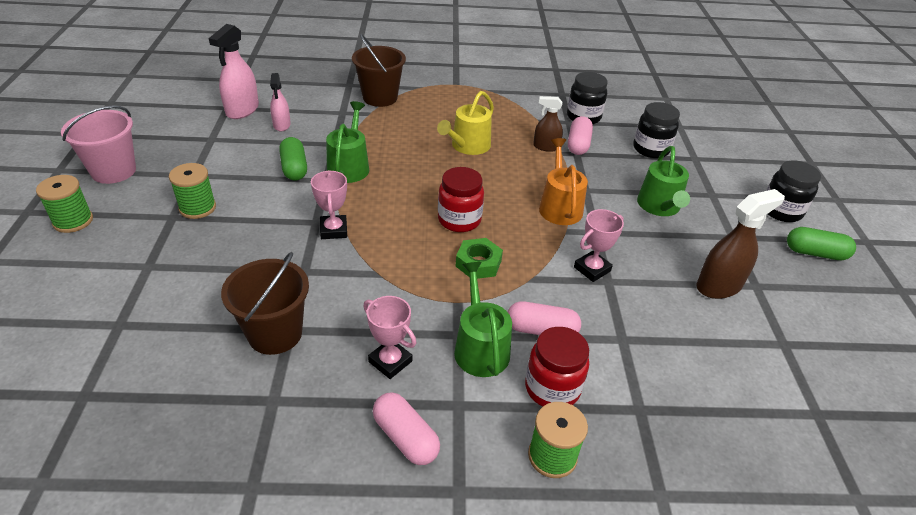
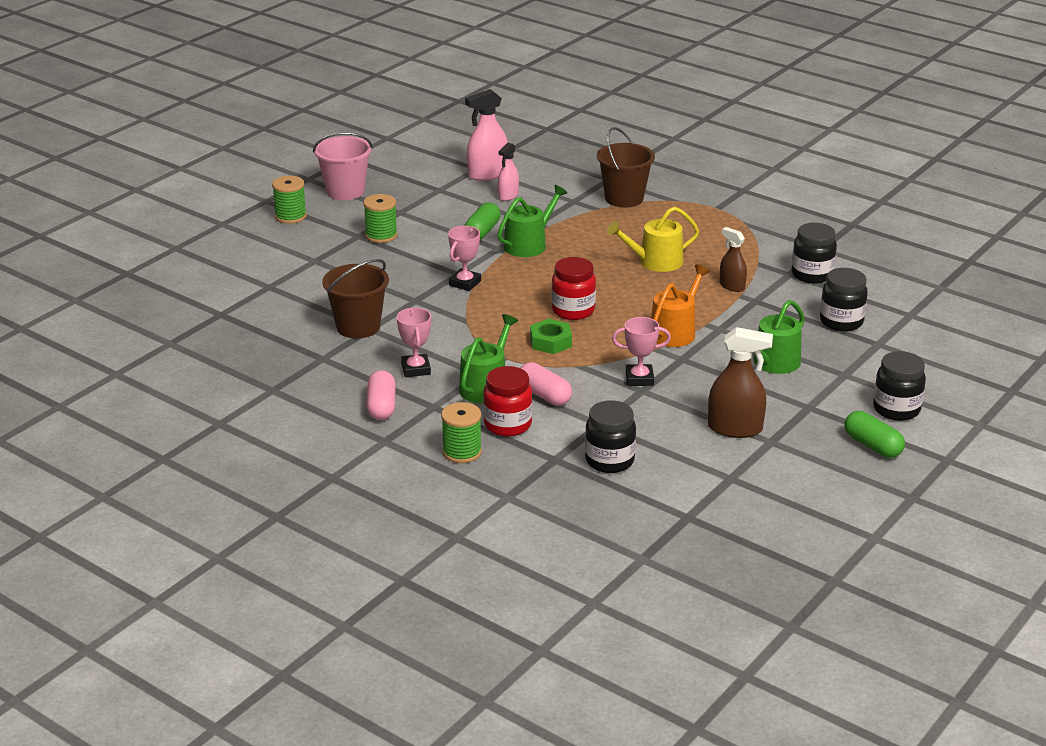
camera: 40 degrees right, 10 degrees down
pink capsule [568,116,593,155] -> none
none -> black jar [585,400,636,473]

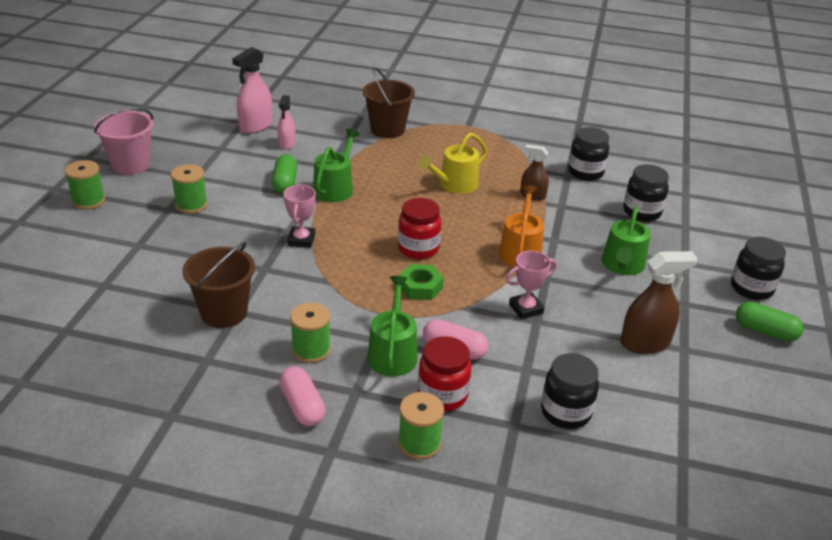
camera: 25 degrees left, 5 degrees up
pink trophy [397,308,431,377] -> green spool [290,302,331,363]

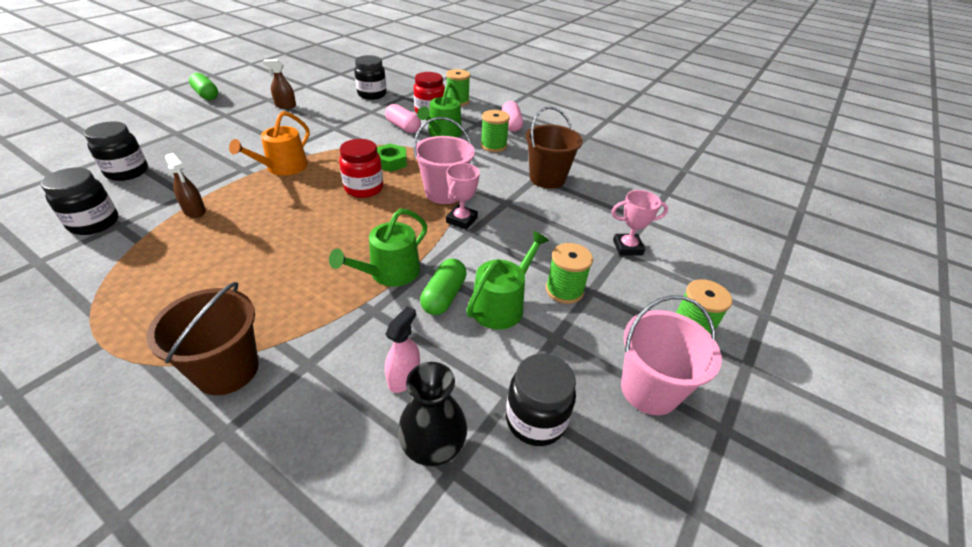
camera: 160 degrees left, 5 degrees up
pink spray bottle [232,47,272,134] -> black vase [398,362,467,466]
yellow watering can [419,133,487,194] -> none
pink trophy [506,251,557,319] -> pink trophy moved to [611,190,668,255]
green watering can [602,206,651,275] -> green watering can moved to [466,231,549,330]
brown spray bottle [620,251,698,354] -> brown spray bottle [262,59,296,109], size x0.62
black jar [731,237,786,300] -> black jar moved to [506,354,576,446]
none -> pink bucket [413,117,475,204]

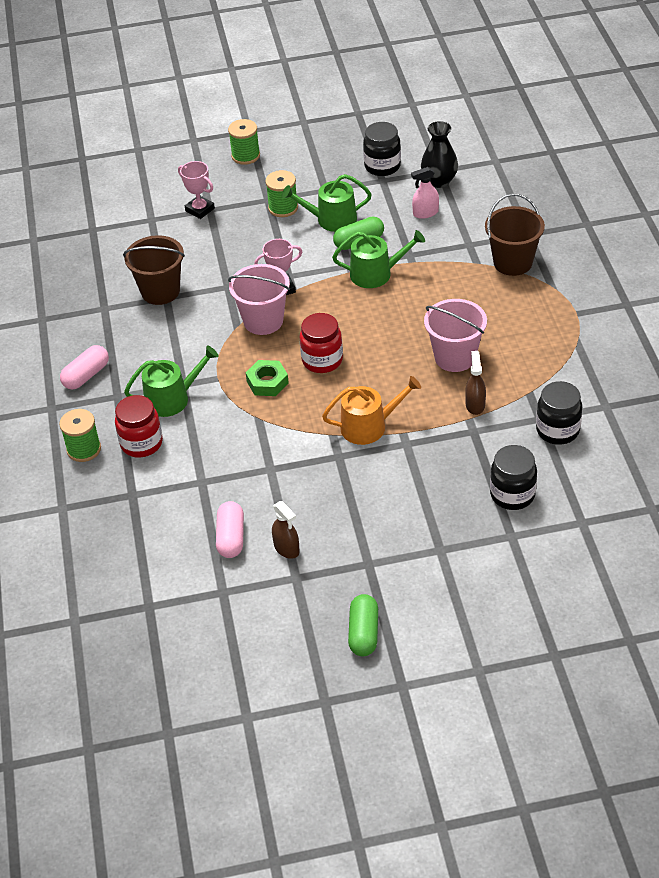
camera: 130 degrees left, 5 degrees up
black jar [354,55,387,100] -> none
pink capsule [385,104,421,133] -> pink capsule moved to [216,501,244,558]
green spool [481,110,510,152] -> none
pink bucket [621,295,722,415] -> pink bucket moved to [424,299,487,372]

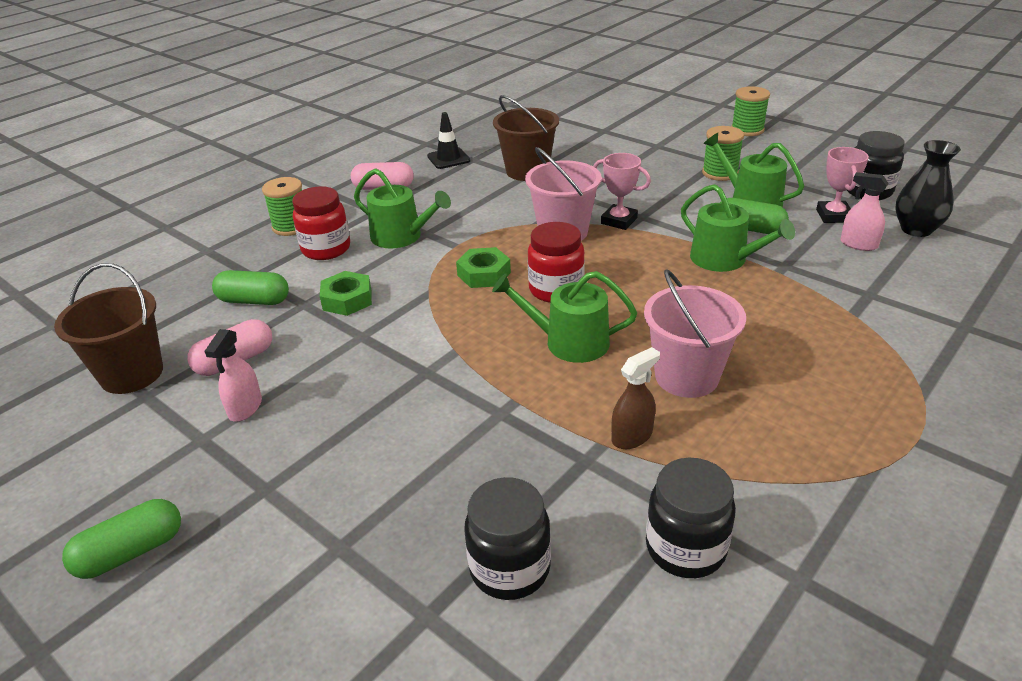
camera: 50 degrees right, 10 degrees down
pink trophy [178,161,215,219] -> pink trophy moved to [816,147,869,223]
brown spray bottle [272,501,300,559] -> pink spray bottle [204,329,262,422]
orange watering can [322,376,421,445] -> none
brown bucket [485,194,545,276] -> brown bucket moved to [54,263,163,394]
none -> green capsule [212,270,289,305]
none -> green nut [320,271,372,316]
none -> black traffic cone [427,112,470,169]
none -> green watering can [492,271,637,363]

